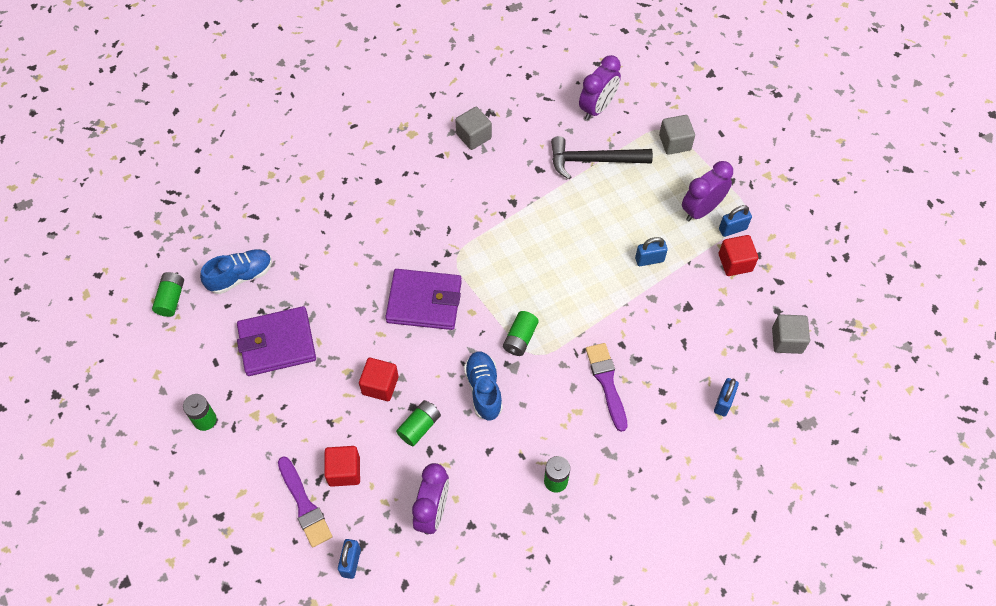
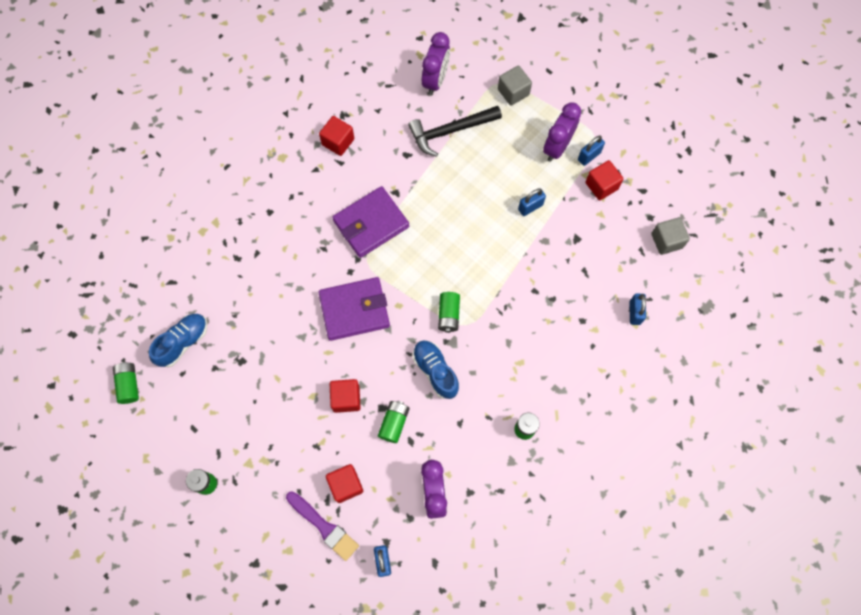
camera: 20 degrees left, 10 degrees up
purple wallet [237,306,316,376] -> purple wallet moved to [332,186,409,258]
grey cube [455,107,492,150] -> red cube [319,116,354,156]
purple brush [586,343,628,432] -> none

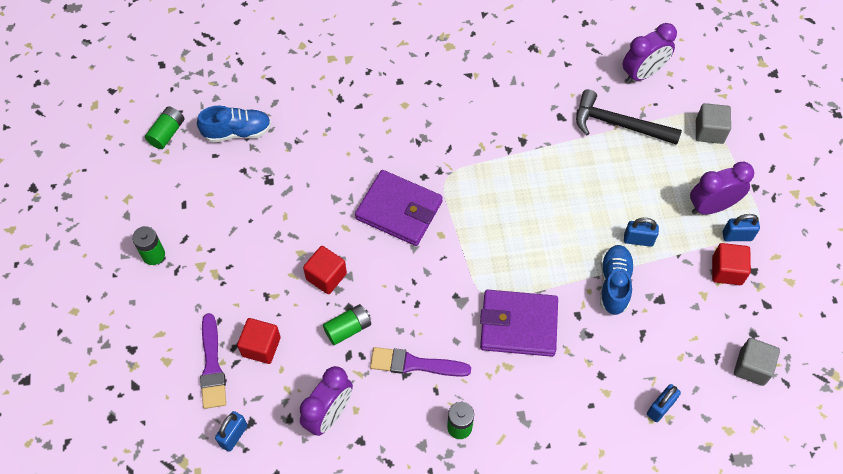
camera: 40 degrees right, 10 degrees down
red cube [319,116,354,156] -> none
purple wallet [332,186,409,258] -> purple wallet moved to [480,290,558,357]
blue shoe [413,340,459,399] -> blue shoe moved to [600,245,634,315]
green battery [438,292,460,333] -> none
none -> purple brush [370,347,471,377]

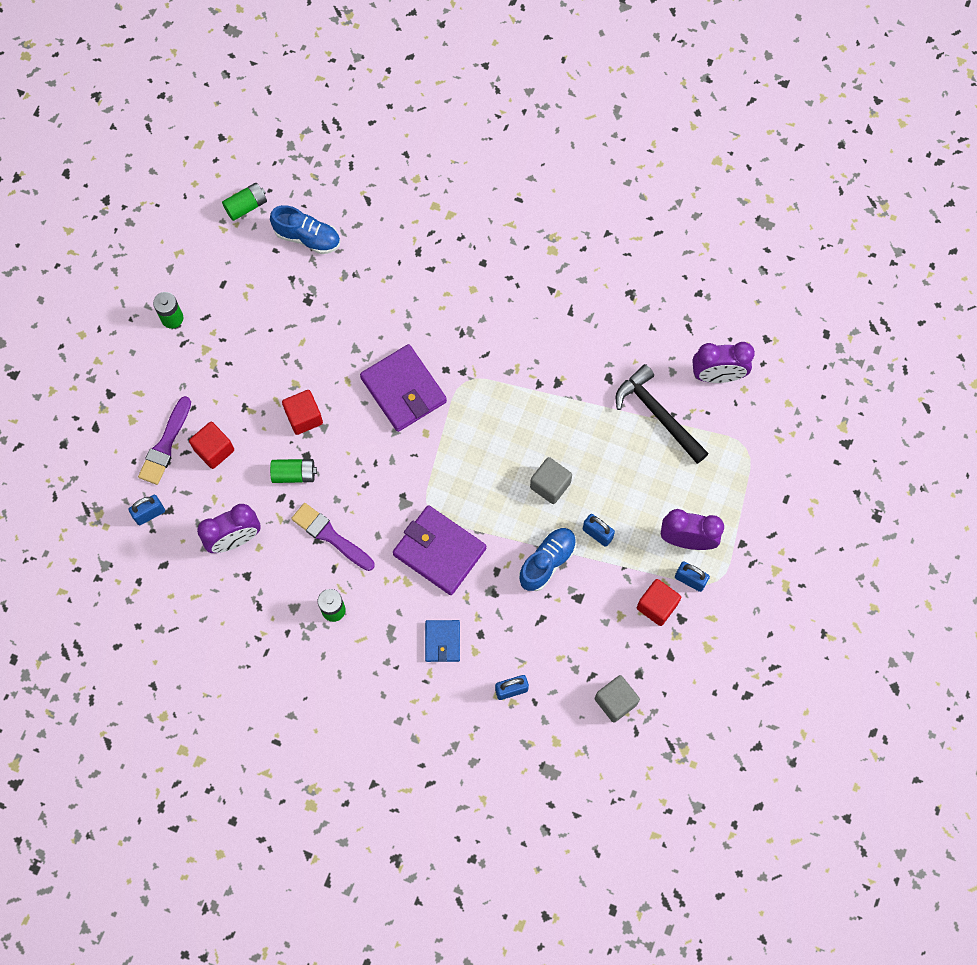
camera: 30 degrees right, 10 degrees up
grey cube [696,103,731,144] -> grey cube moved to [530,457,572,504]
none -> blue wallet [425,620,460,662]

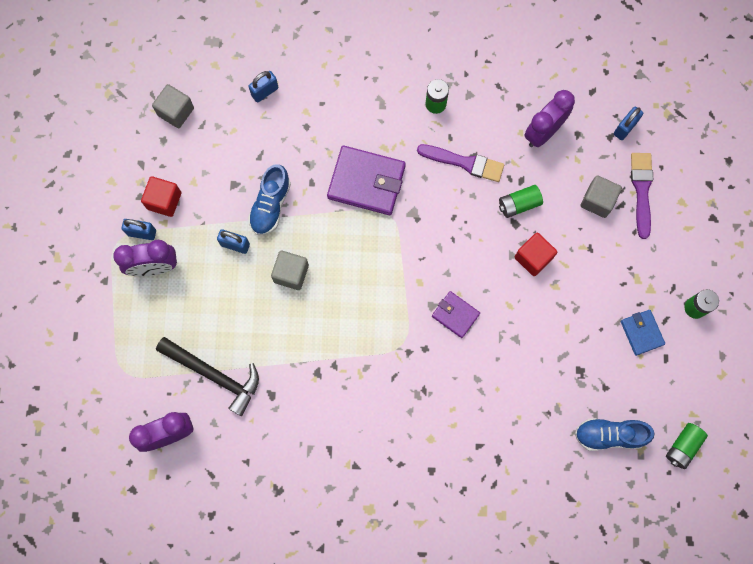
camera: 160 degrees right, 5 degrees up
red cube [189,422,234,469] -> grey cube [581,175,622,218]
purple wallet [360,344,447,432] -> purple wallet [432,291,480,338], size x0.55
blue wallet [425,620,460,662] -> blue wallet moved to [621,310,665,356]

